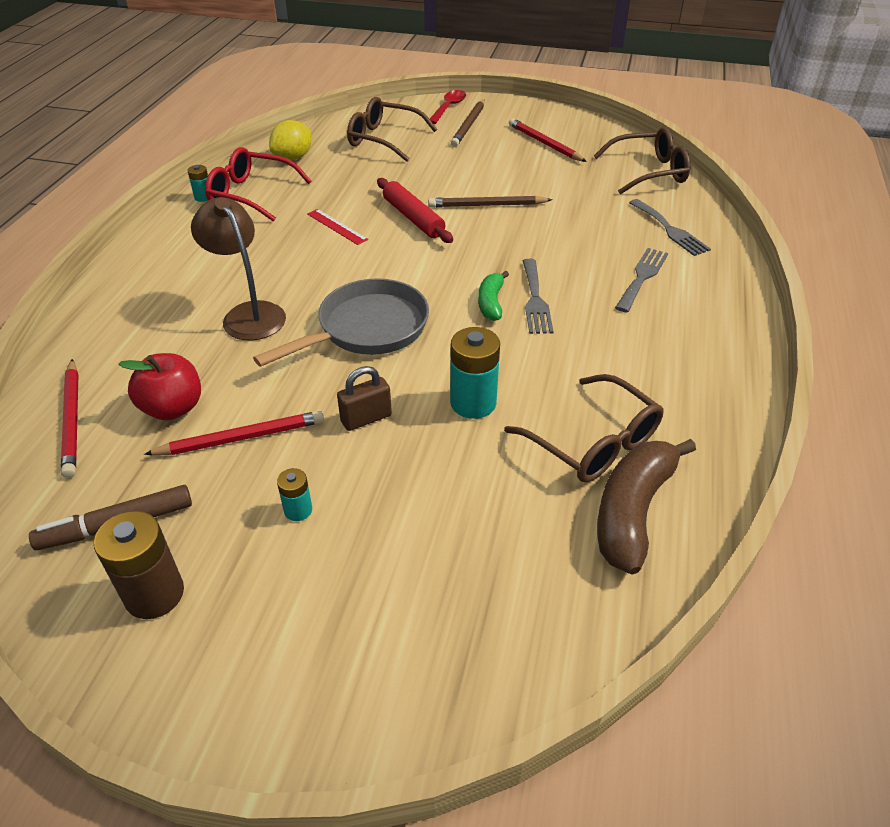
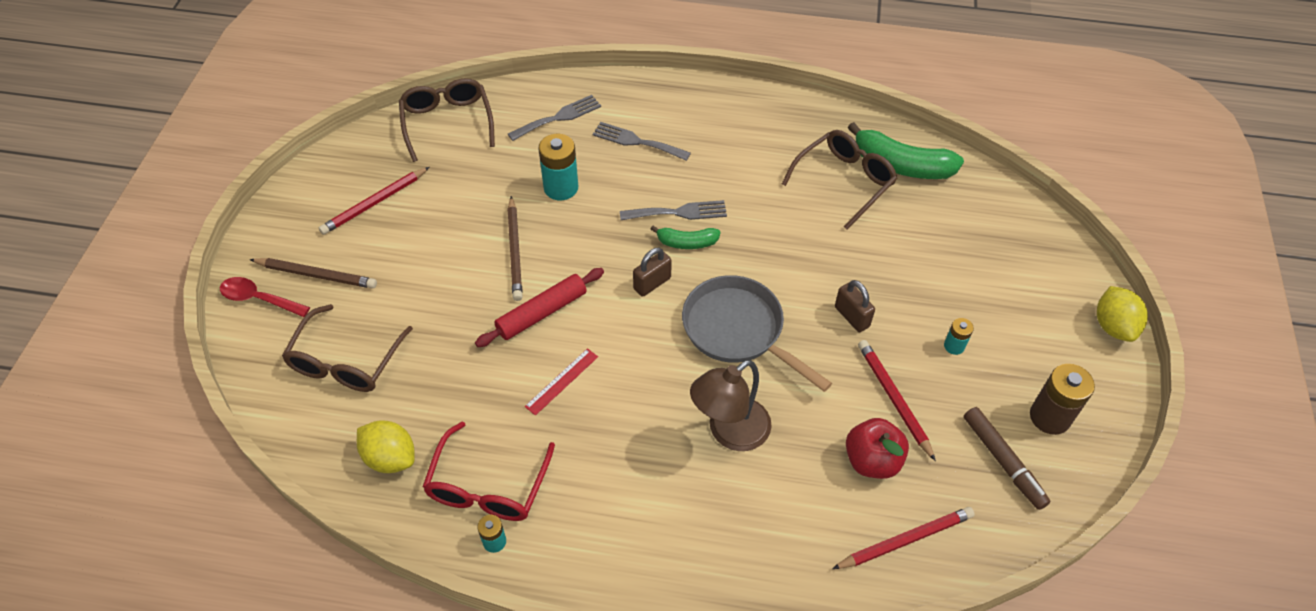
camera: 95 degrees left, 10 degrees up
turquoise battery [450,327,500,419] -> turquoise battery moved to [538,134,578,200]
brown banana [597,439,696,575] -> green banana [848,122,964,179]
none -> brown padlock [633,248,672,297]
none -> yellow lemon [1097,286,1148,342]

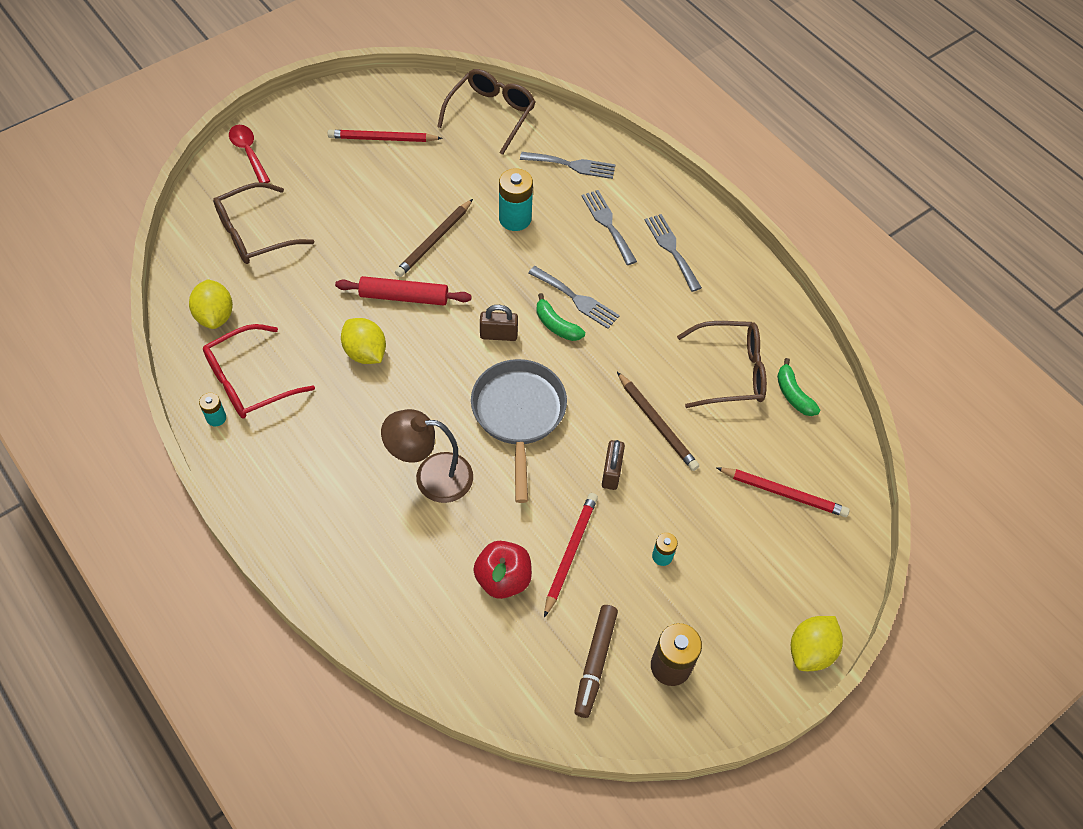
camera: 40 degrees right, 5 degrees up
brown pencil [249,258,377,289] -> brown pencil moved to [617,372,699,471]
red ruler [525,348,598,416] -> yellow lemon [341,318,386,364]
red pencil [832,507,975,569] -> red pencil moved to [716,467,850,517]
green banana [848,122,964,179] -> green banana [777,358,820,416], size x0.55
none -> grey fork [645,214,702,292]

